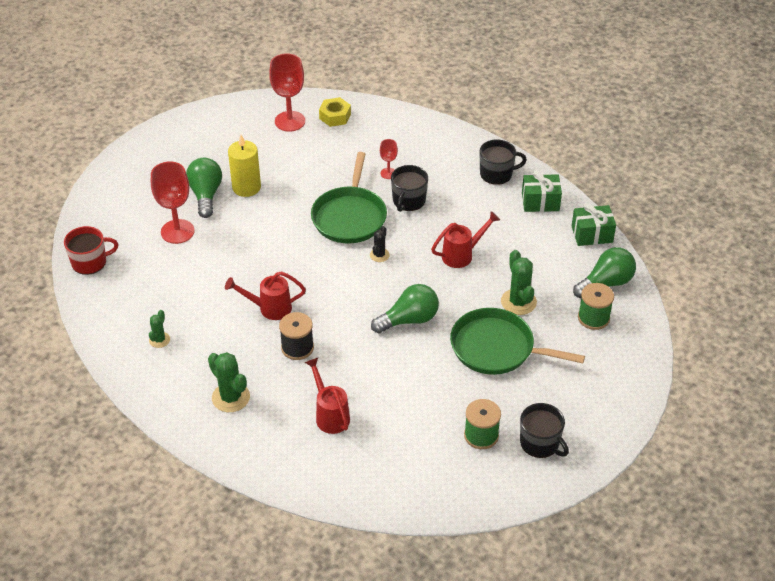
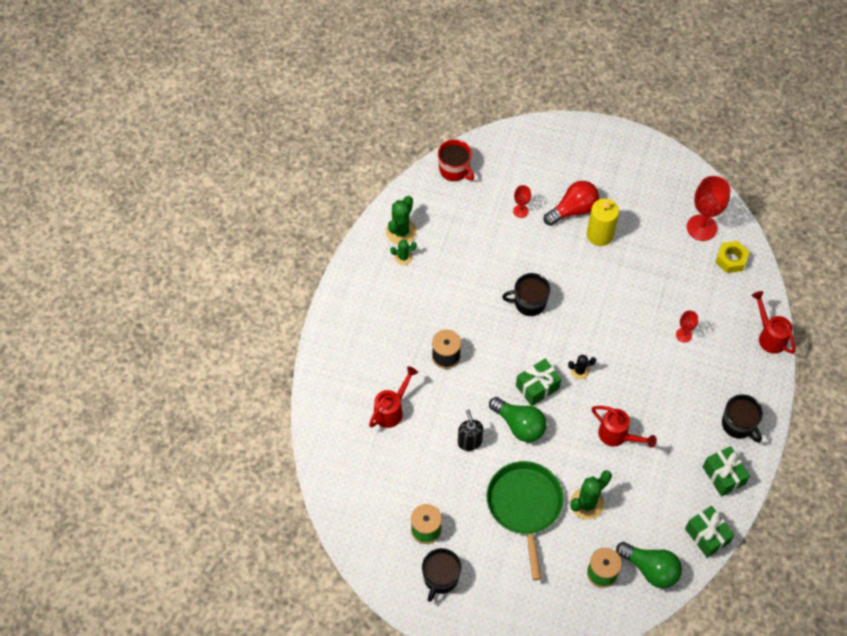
camera: 65 degrees right, 15 degrees up
red goblet [151,161,195,244] -> red goblet [513,185,531,218], size x0.51
green light bulb [186,158,222,218] -> red light bulb [544,181,599,226]
green cactus [208,352,250,412] -> green cactus moved to [386,196,417,244]
red watering can [225,271,306,320] -> red watering can moved to [752,291,796,354]
green pan [311,152,387,244] -> none
black mug [391,165,428,212] -> black mug moved to [502,273,550,316]
none -> black soap dispenser [458,409,483,451]
none -> green gift [516,359,561,406]

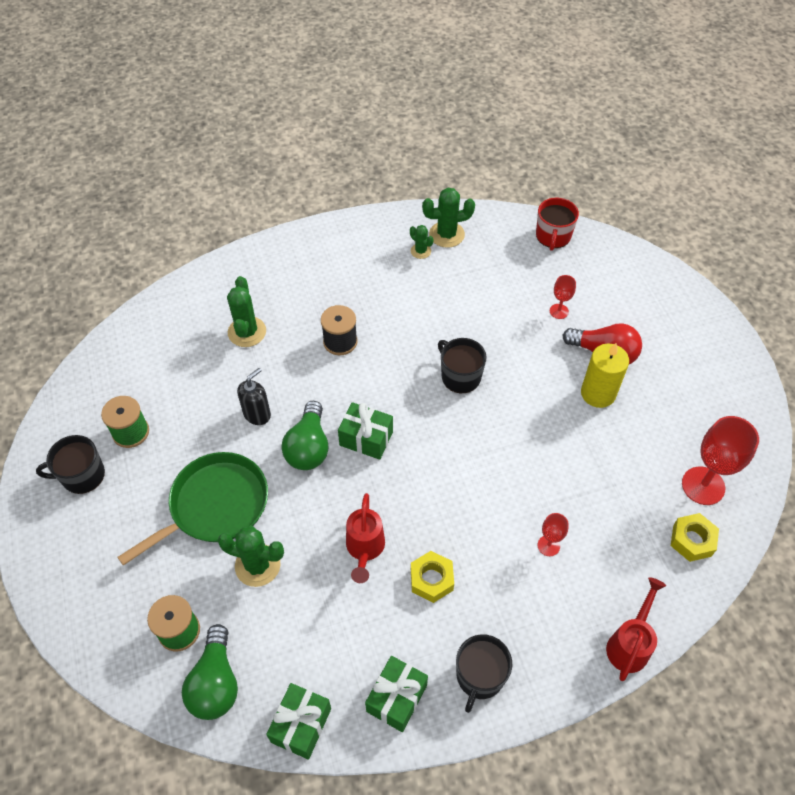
camera: 55 degrees right, 5 degrees down
red watering can [369,366,418,428] -> green cactus [227,276,266,347]
black cactus [568,355,596,380] -> none
none -> yellow nut [411,551,454,603]

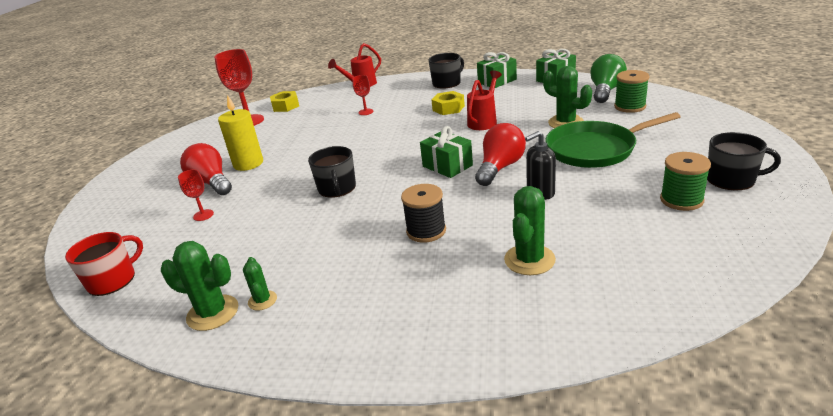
camera: 150 degrees left, 25 degrees down
green light bulb [282,401,329,470] -> red light bulb [475,123,526,186]

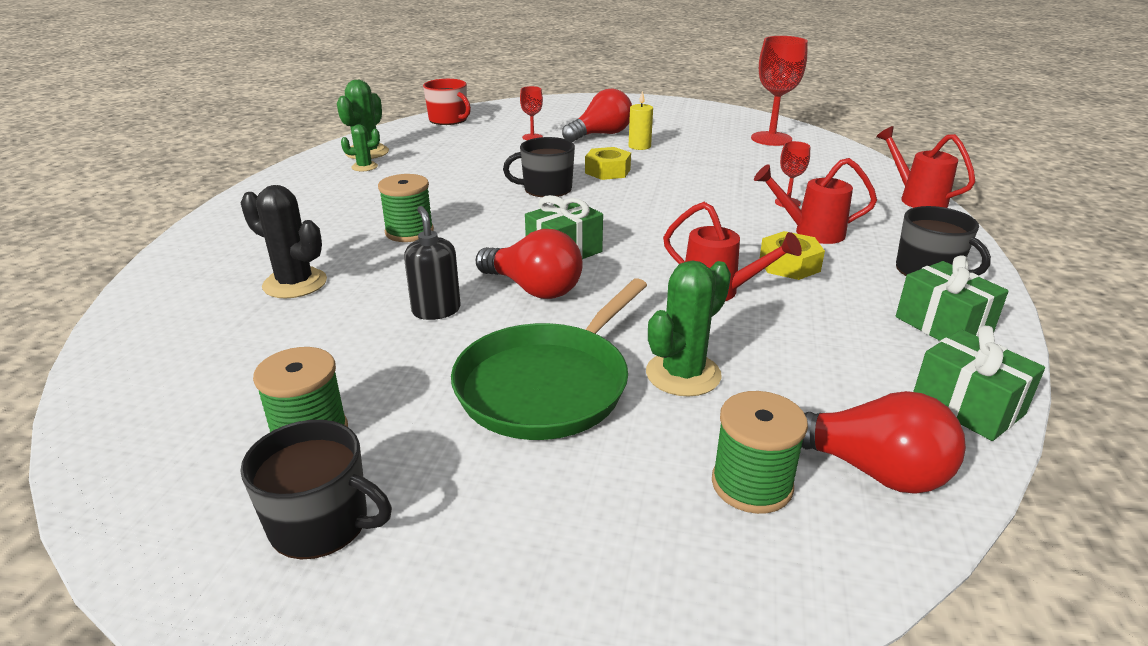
camera: 90 degrees right, 0 degrees up
yellow candle [218,95,263,171] -> yellow candle [629,91,653,150], size x0.62
yellow nut [270,91,299,112] -> yellow nut moved to [585,147,631,180]
black spool [401,184,446,242] -> green spool [378,174,434,242]
green cactus [504,186,556,275] -> black cactus [241,185,327,298]
green pan [545,112,680,168] -> green pan turned 135 degrees counterclockwise [451,278,647,440]
green light bulb [590,54,627,103] -> red light bulb [802,391,966,494]
black mug [707,132,781,190] -> black mug turned 90 degrees counterclockwise [240,420,392,559]
none -> red watering can [754,158,877,244]

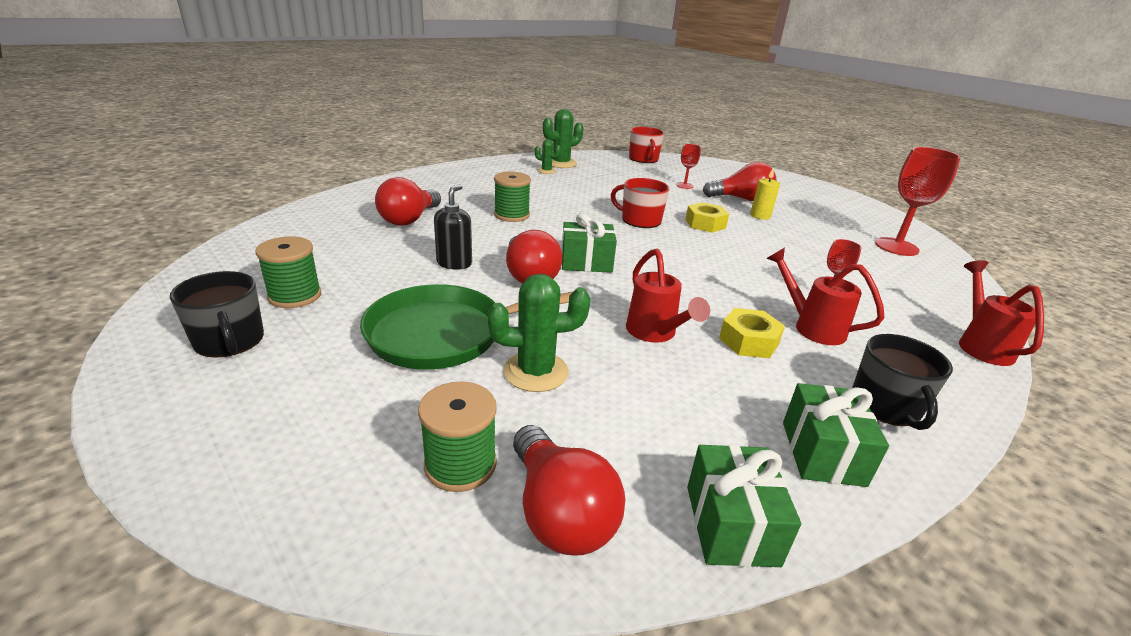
camera: 35 degrees right, 0 degrees up
black cactus [241,185,327,298] -> red light bulb [375,177,441,226]
black mug [503,137,575,197] -> red mug [611,178,669,228]

